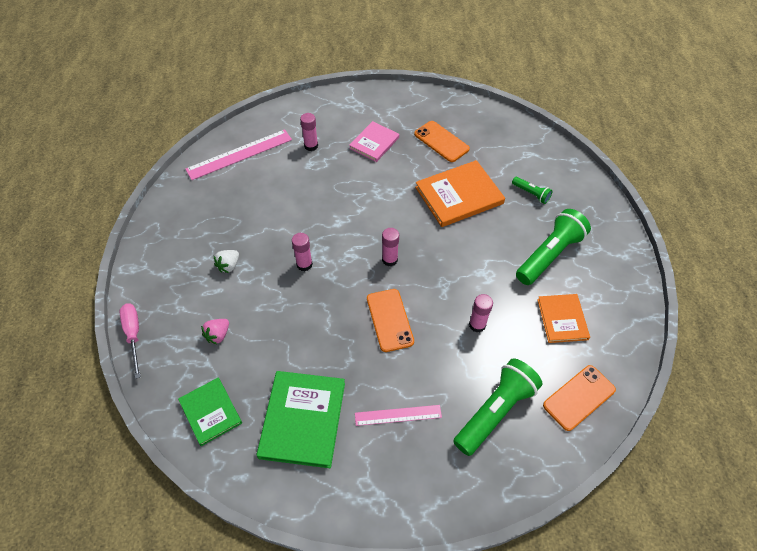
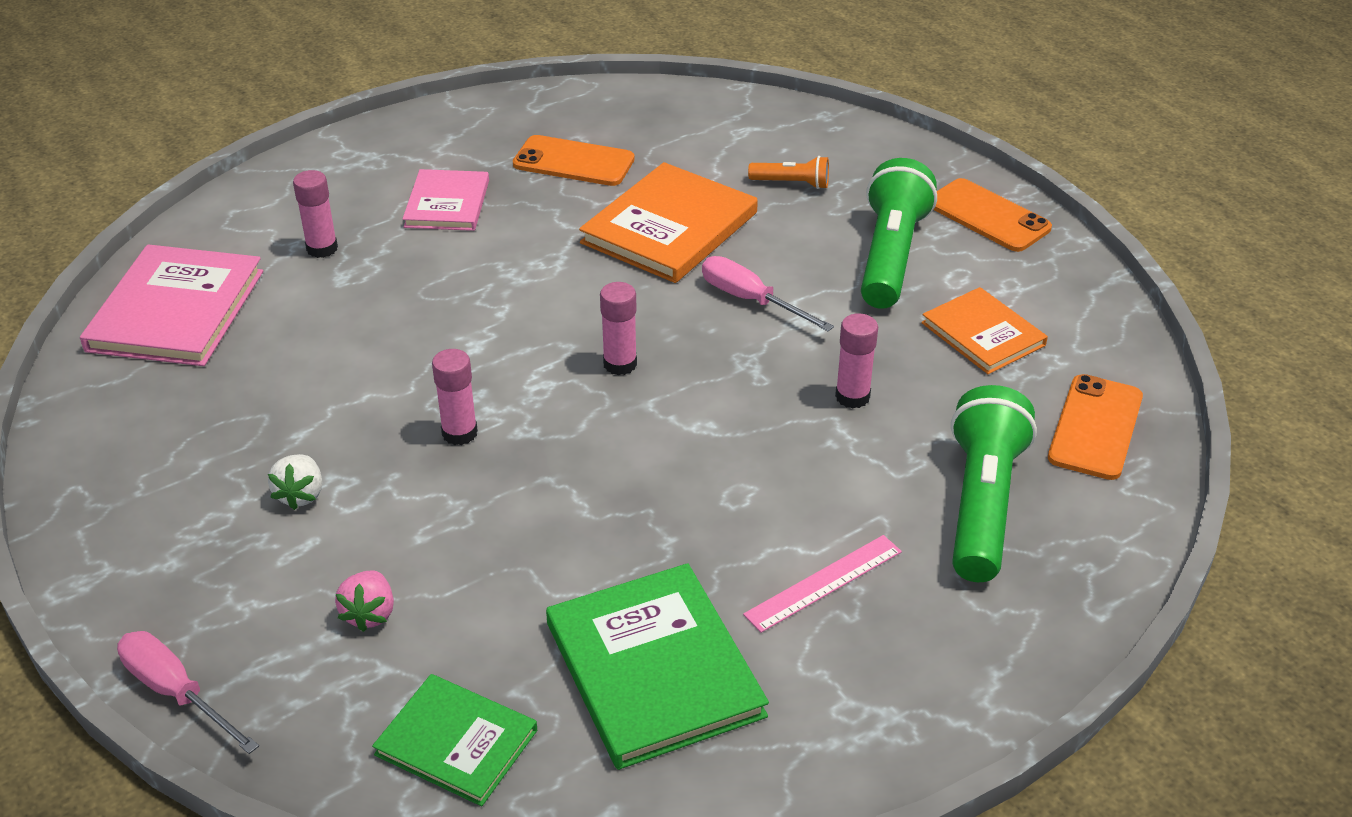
camera: 30 degrees left, 15 degrees down
pink ruler [185,129,292,180] -> pink book [80,244,263,366]
orange phone [367,289,414,352] -> orange phone moved to [934,178,1052,252]
green flashlight [512,177,552,204] -> orange flashlight [748,156,829,189]
none -> pink screwdriver [702,256,834,331]

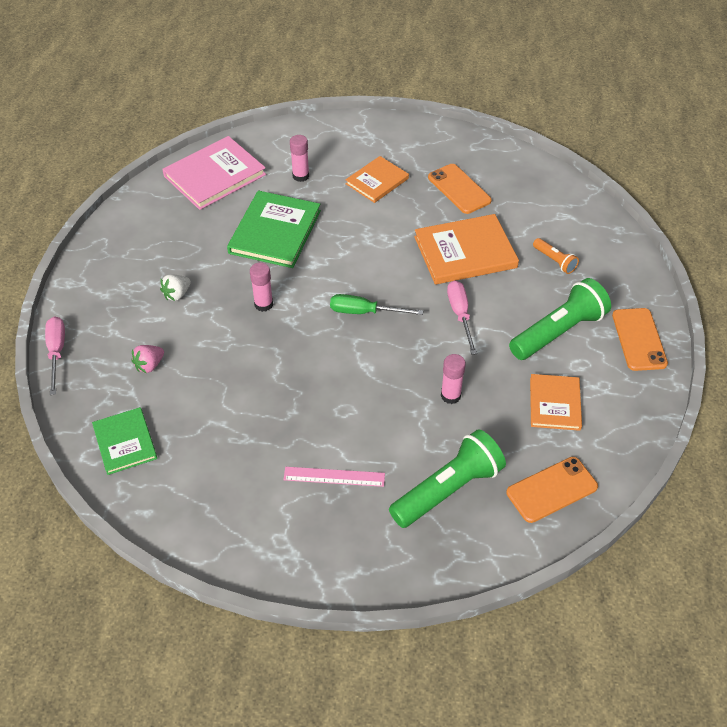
camera: 40 degrees right, 10 degrees up
pink book [402,169,489,231] -> orange book [345,156,409,203]
green book [546,563,769,770] -> green book moved to [227,191,321,268]
pink glue stick [600,282,637,375] -> green screwdriver [330,294,423,315]

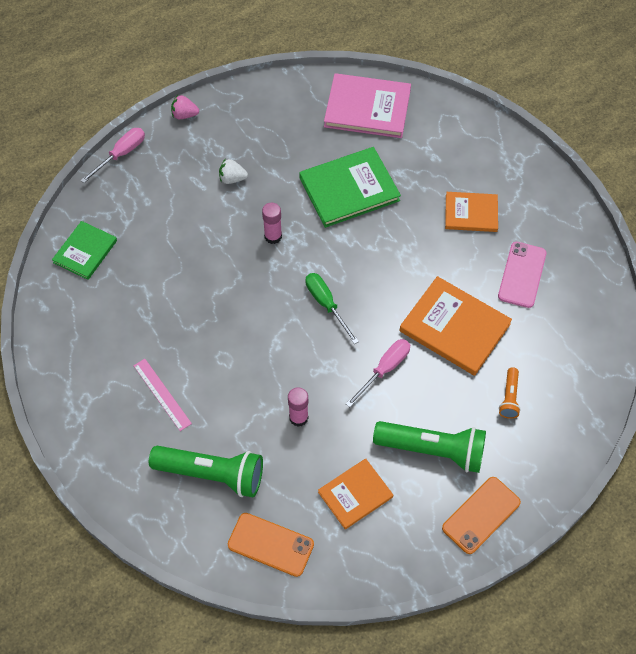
camera: 50 degrees right, 10 degrees up
pink strawberry [131,345,164,373] -> pink strawberry moved to [171,95,199,119]
pink glue stick [290,135,309,182] -> none
orange phone [428,164,492,214] -> pink phone [498,242,546,308]

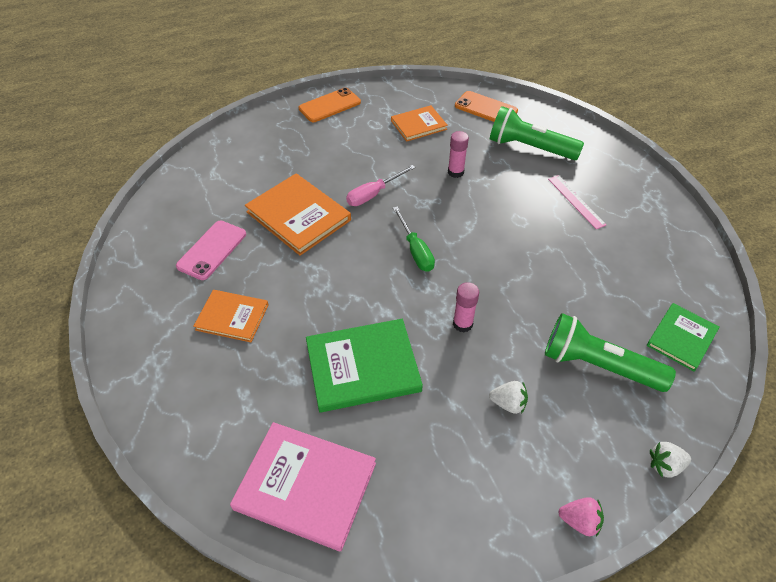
camera: 170 degrees left, 10 degrees down
pink screwdriver [81,128,145,183] -> white strawberry [650,442,691,478]
green flashlight [373,421,486,473] -> green flashlight moved to [545,313,676,392]
orange flashlight [499,367,521,419] -> none

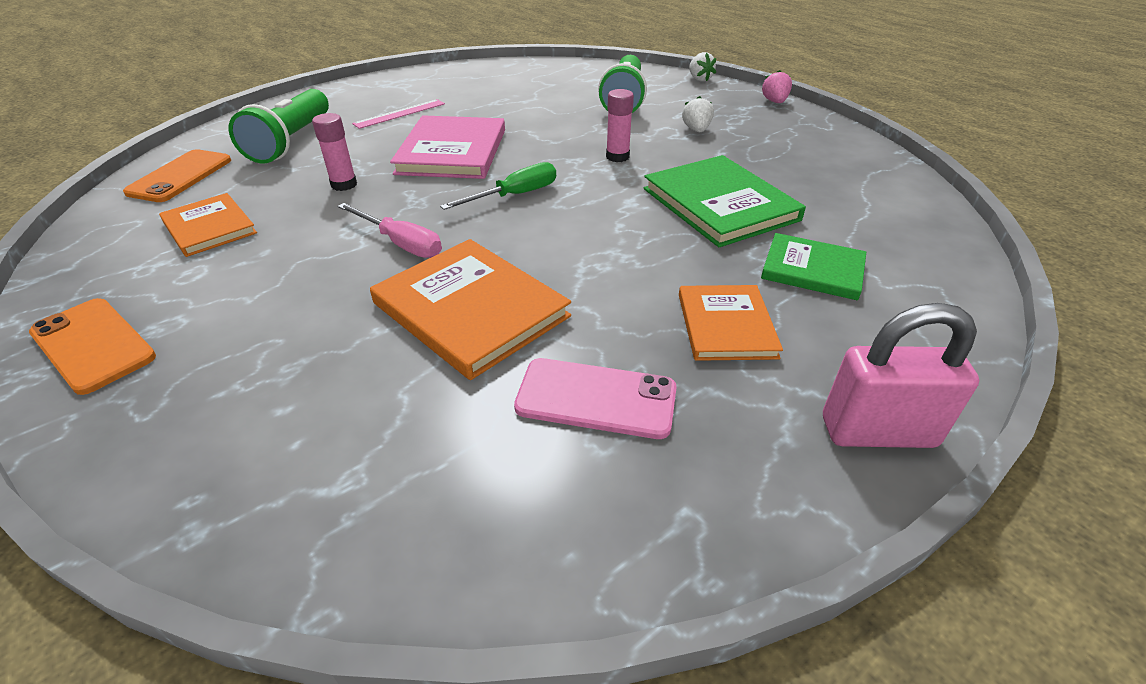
camera: 105 degrees left, 10 degrees down
pink book [230,422,376,551] -> pink book moved to [390,115,505,179]
orange book [245,174,351,256] -> orange book turned 75 degrees counterclockwise [370,239,571,380]
green book [647,303,719,372] -> green book moved to [761,233,866,300]
none -> pink padlock [823,303,979,448]

